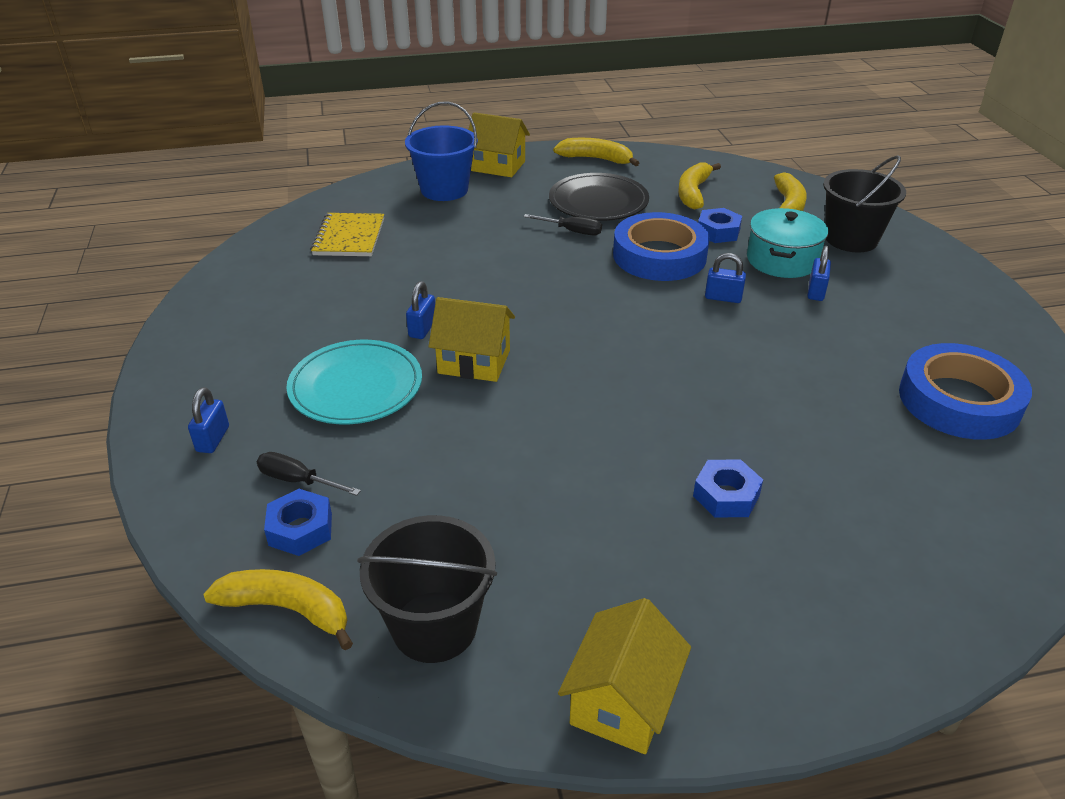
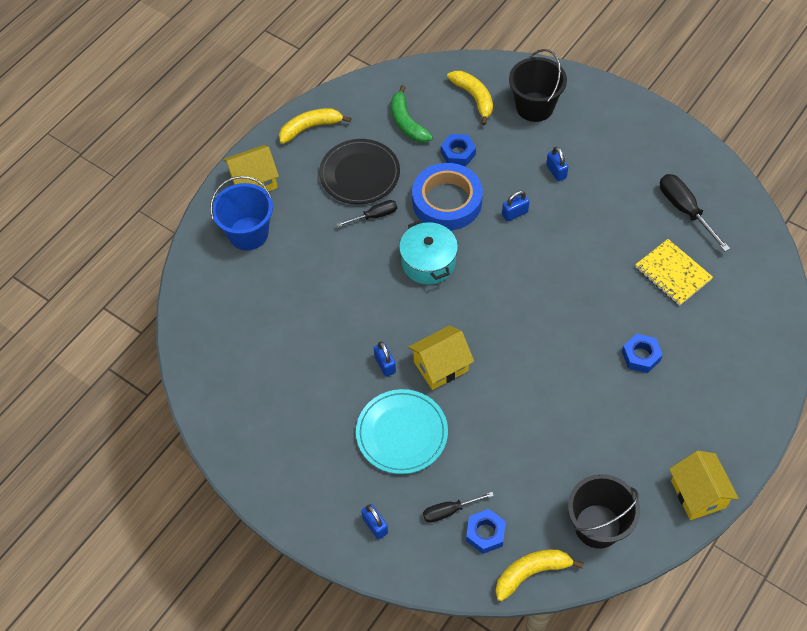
camera: 40 degrees left, 20 degrees up
yellow notebook [311,213,384,256] -> yellow notebook moved to [635,239,713,306]
yellow banana [678,162,721,210] -> green banana [391,85,433,143]
turquoise pot [747,208,828,278] -> turquoise pot moved to [399,220,458,285]
blue tape [899,343,1032,440] -> black screwdriver [660,174,730,252]

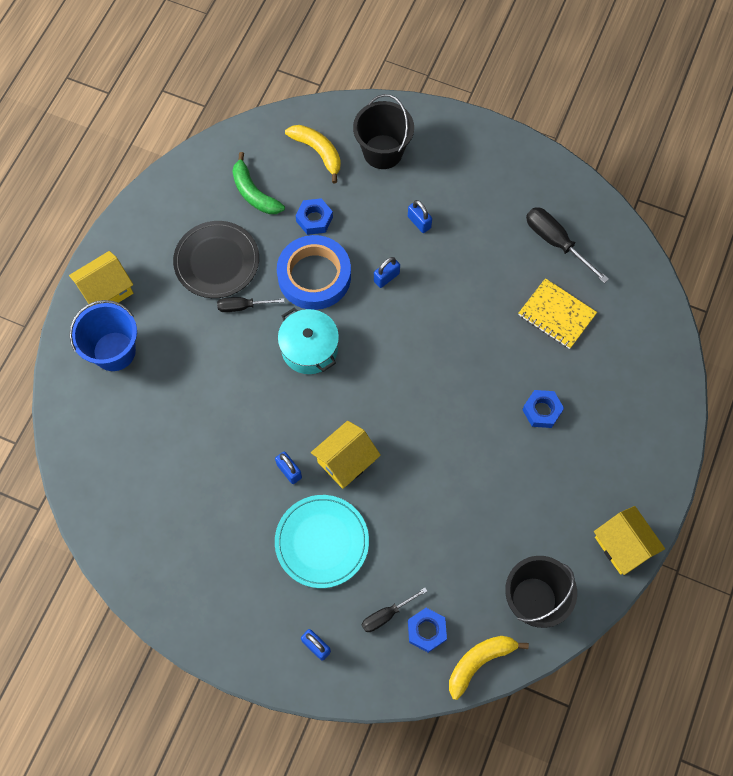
camera: 15 degrees left, 10 degrees up
yellow banana [279,108,351,144] -> none
black screwdriver [337,200,397,227] -> black screwdriver turned 150 degrees counterclockwise [217,297,285,312]

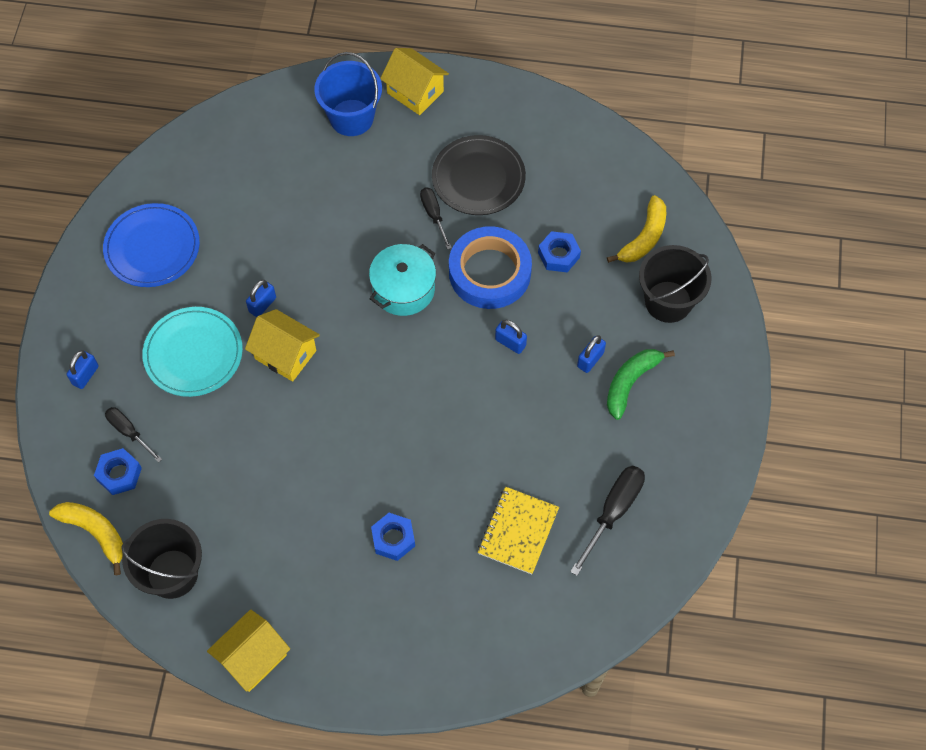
camera: 75 degrees right, 5 degrees down
green banana [232,152,285,214] -> green banana moved to [607,349,675,420]
none -> blue plate [103,203,200,287]

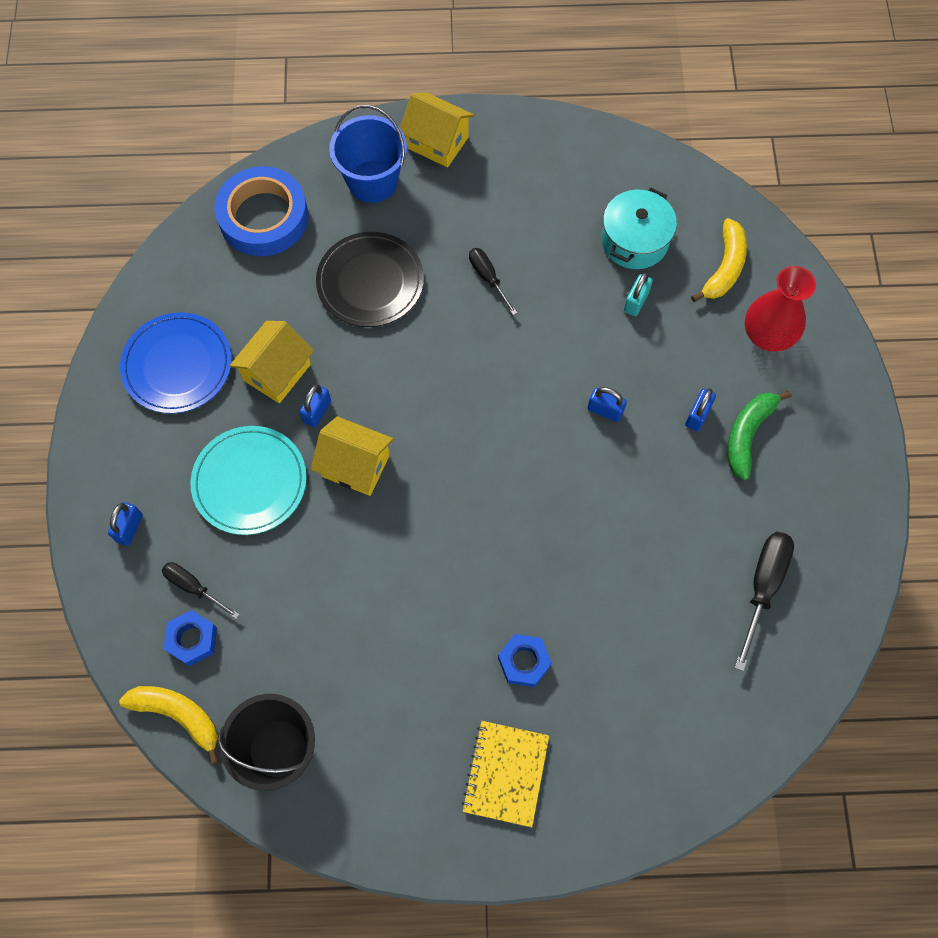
camera: 10 degrees left, 5 degrees up
yellow house [207,609,290,692] -> yellow house moved to [229,321,314,403]
turquoise pot [369,244,436,316] -> turquoise pot moved to [601,188,677,269]
black plate [432,135,526,215] -> black plate moved to [316,232,424,327]
blue tape [449,226,532,309] -> blue tape moved to [214,166,308,256]
yellow notebook [478,487,559,575] -> yellow notebook moved to [462,721,549,827]
blue nut [538,231,581,272] -> turquoise padlock [624,272,653,316]
black bucket [639,245,712,323] -> red vase [745,266,816,352]

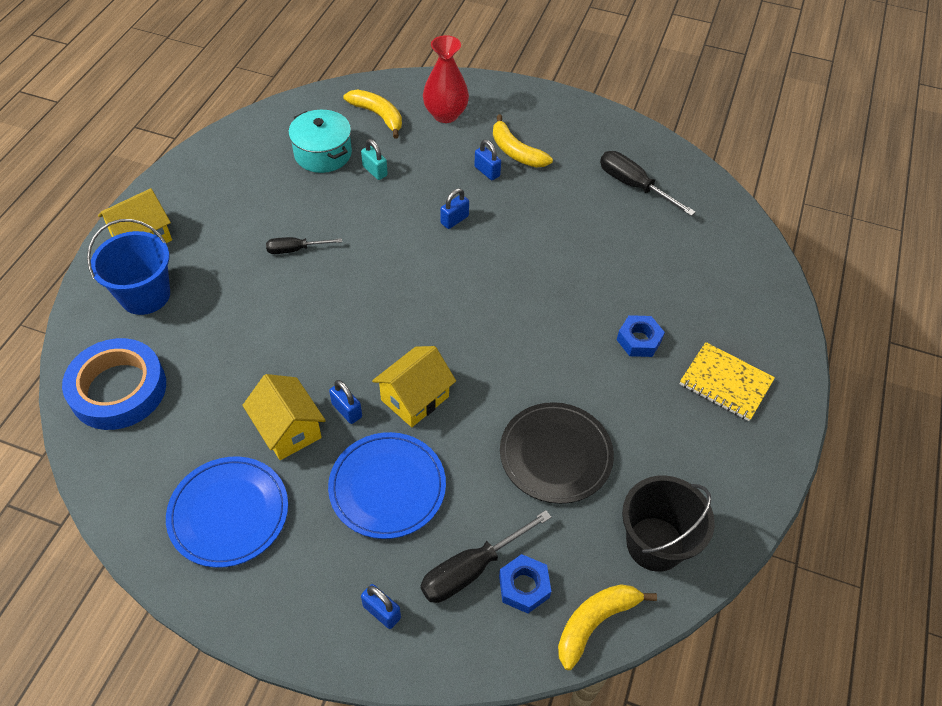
camera: 70 degrees left, 15 degrees down
black screwdriver [162,562,240,619] -> black screwdriver [420,510,551,603], size x1.59
turquoise plate [190,426,307,535] -> blue plate [328,432,446,539]
black plate [316,232,424,327] -> black plate moved to [500,402,614,504]
green banana [728,391,791,480] -> yellow banana [493,114,553,168]

